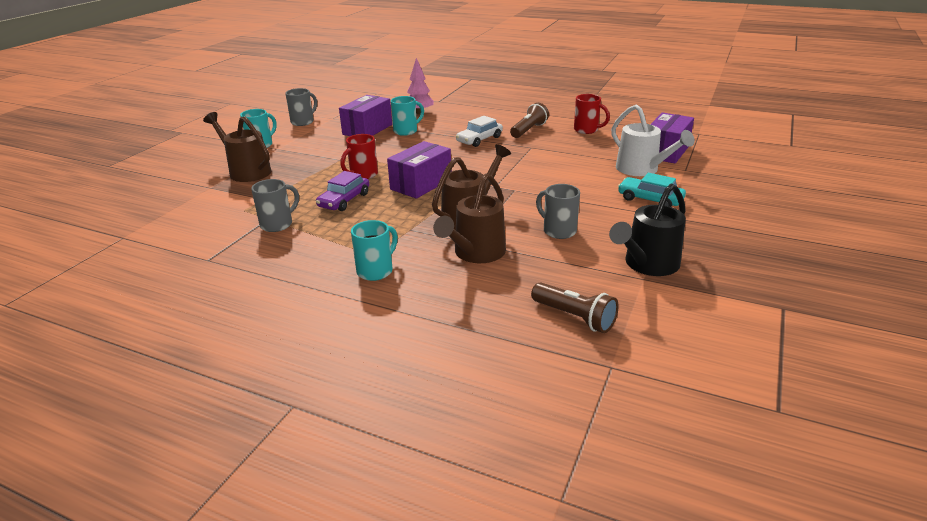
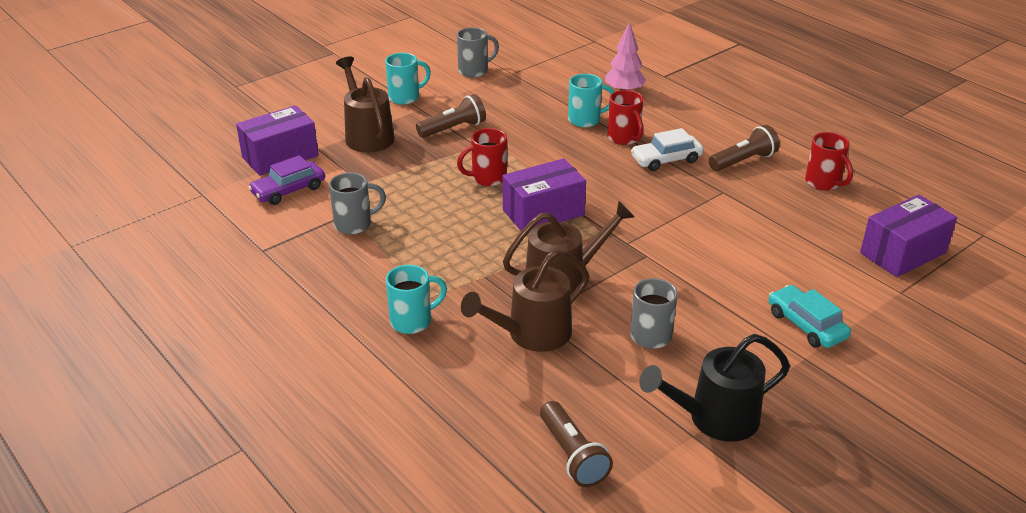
camera: 25 degrees right, 5 degrees up
purple car [316,171,369,211] -> purple car moved to [248,155,325,205]
purple box [339,95,392,136] -> purple box moved to [236,105,319,176]
white watering can [611,104,695,176] -> none
none -> brown flashlight [416,94,486,138]
none -> red mug [607,90,643,145]

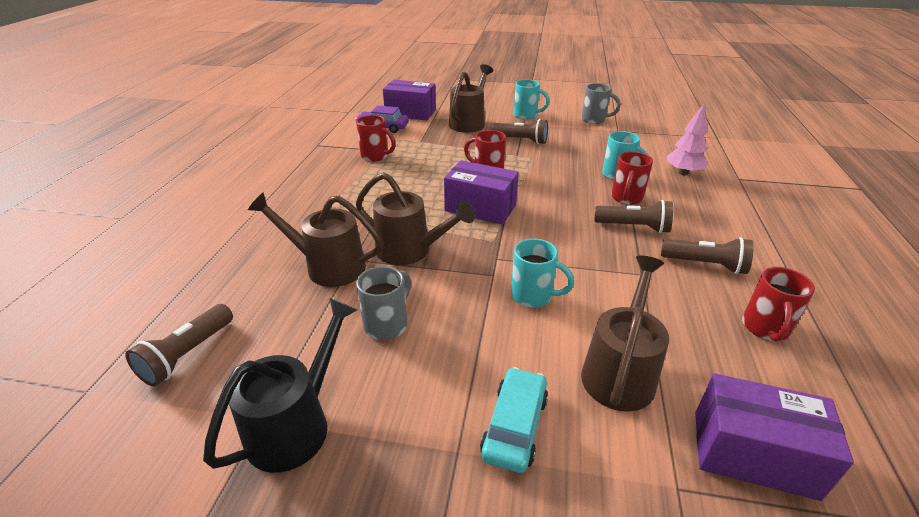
camera: 50 degrees right, 0 degrees up
grey mug [329,173,386,234] -> red mug [356,115,396,162]
turquoise mug [386,265,447,334] -> turquoise mug moved to [511,239,574,308]
white car [631,128,704,171] -> brown flashlight [594,200,673,233]
black watering can [639,334,790,442] -> black watering can turned 90 degrees clockwise [203,298,357,473]
none -> brown watering can [581,256,669,412]

